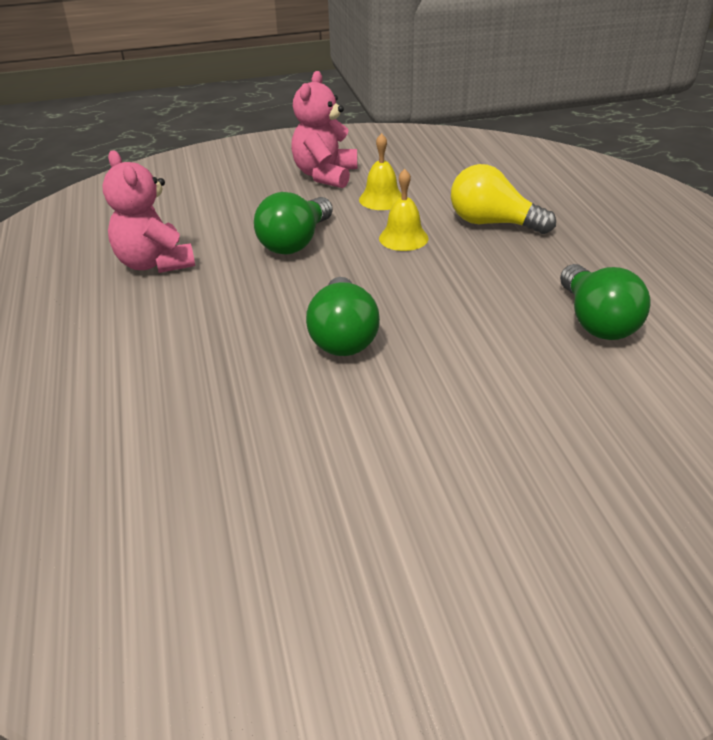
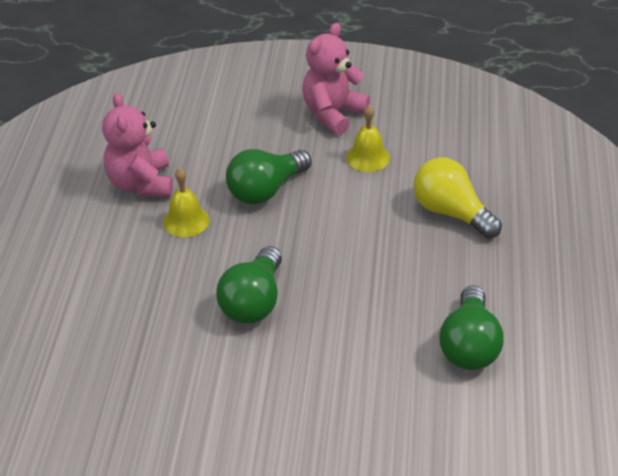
camera: 20 degrees right, 5 degrees up
yellow bell [379,169,428,251] -> yellow bell moved to [163,168,209,237]

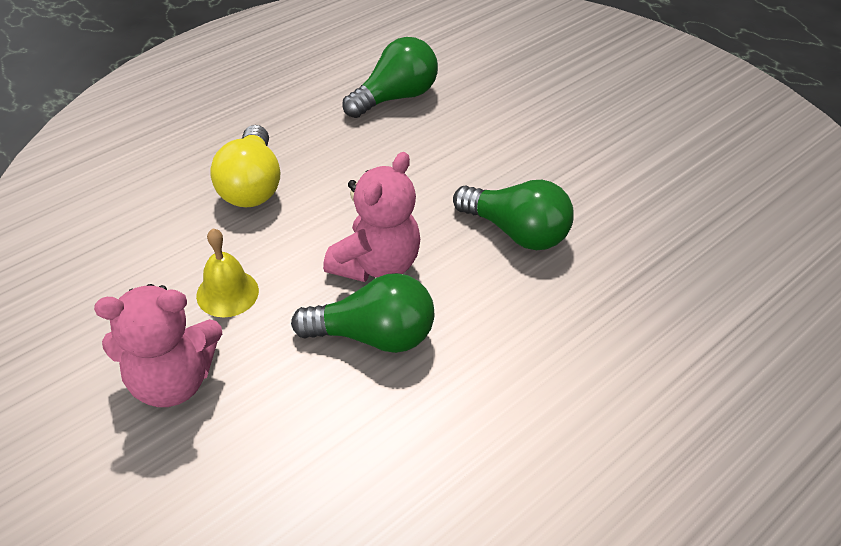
camera: 140 degrees left, 5 degrees up
pink teddy bear [102,93,173,197] -> pink teddy bear moved to [323,152,420,282]
yellow bell [163,168,209,237] -> none
green light bulb [216,246,282,324] -> green light bulb turned 60 degrees clockwise [453,180,574,250]

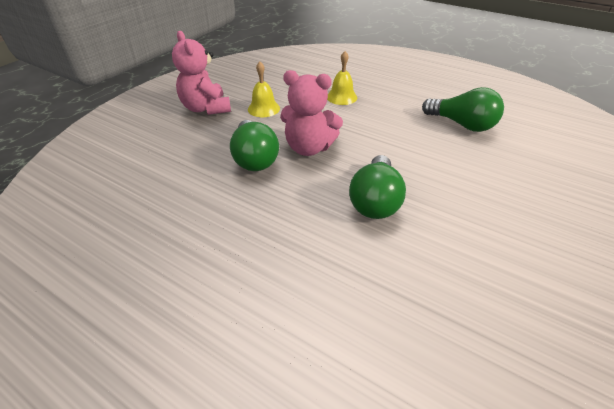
camera: 75 degrees right, 5 degrees down
yellow light bulb [210,125,280,207] -> yellow bell [327,51,357,105]

